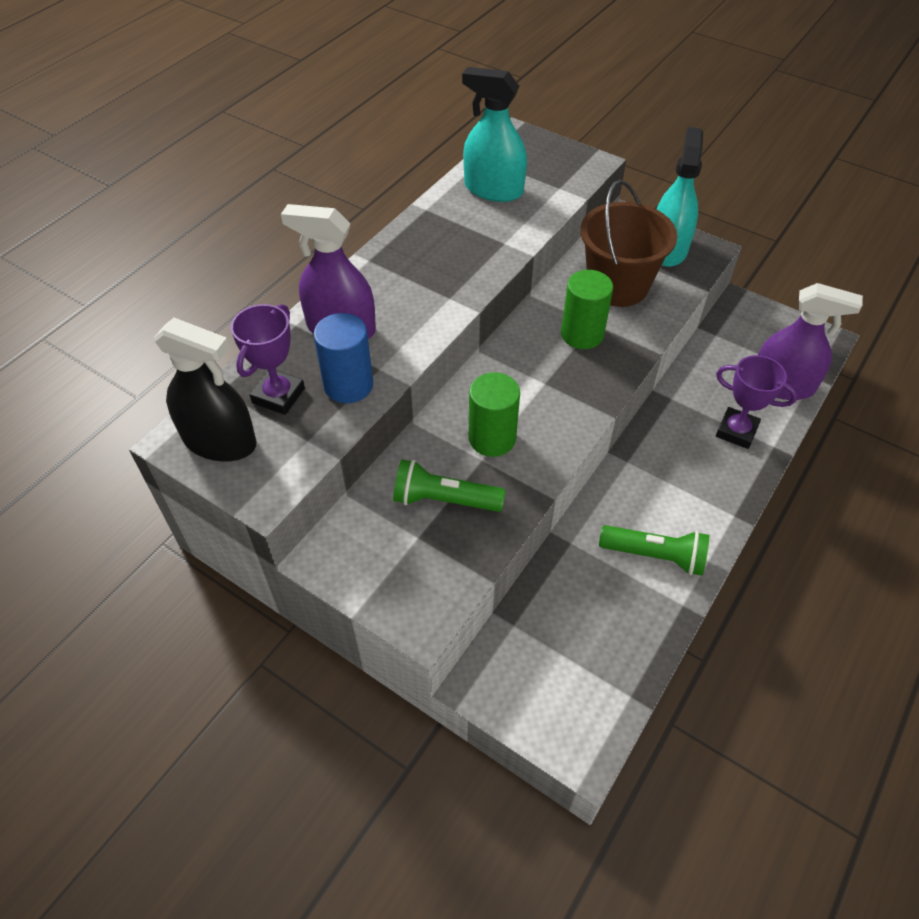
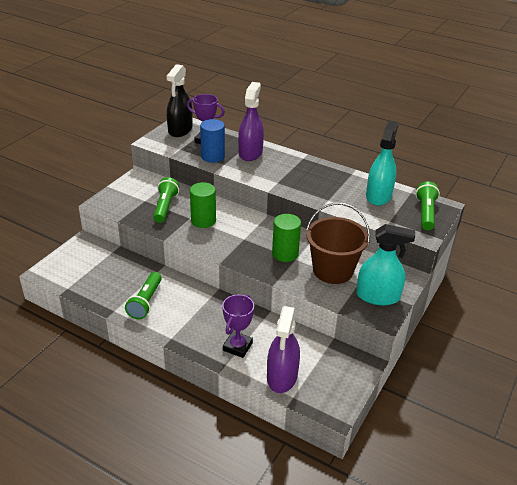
camera: 85 degrees right, 15 degrees down
none -> green flashlight [415,181,440,230]

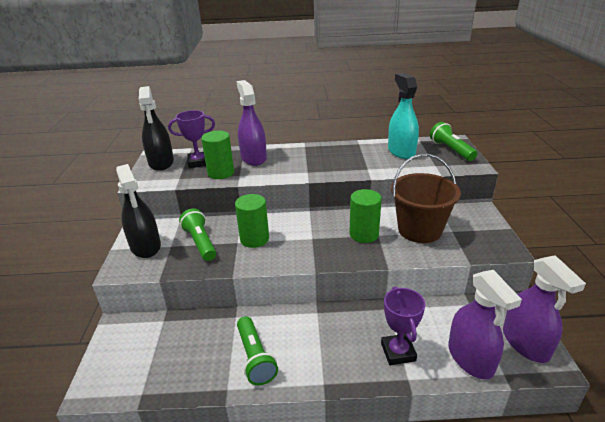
camera: 30 degrees left, 5 degrees down
blue cylinder [200,119,225,163] -> green cylinder [201,131,234,179]
turquoise spray bottle [356,224,415,305] -> none
none -> black spray bottle [116,164,161,258]
none -> purple spray bottle [503,255,586,363]

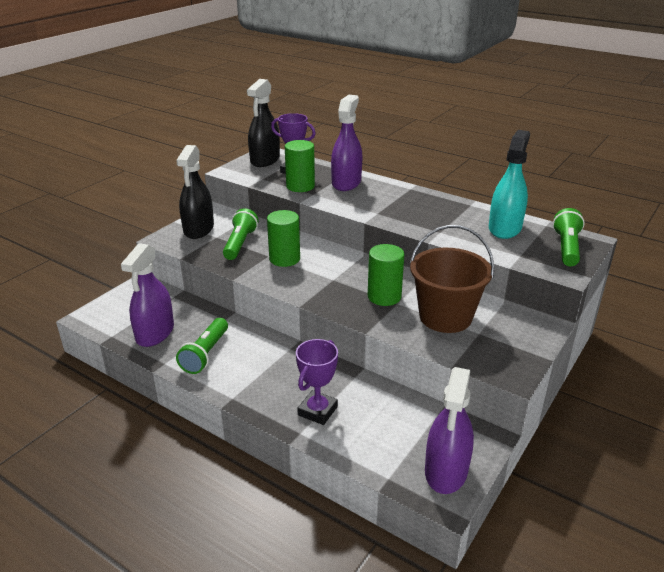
camera: 35 degrees right, 0 degrees up
purple spray bottle [448,270,522,380] -> purple spray bottle moved to [121,243,174,347]

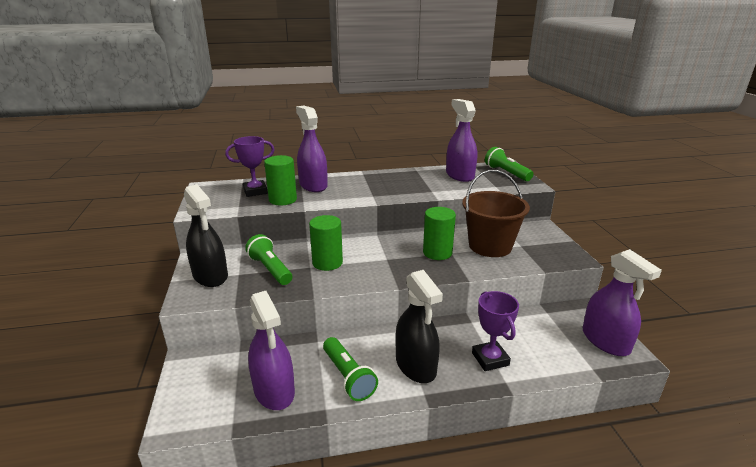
camera: 45 degrees left, 5 degrees down
black spray bottle [247,79,280,167] -> black spray bottle moved to [395,270,443,383]
turquoise spray bottle [489,130,530,239] -> purple spray bottle [446,99,477,182]

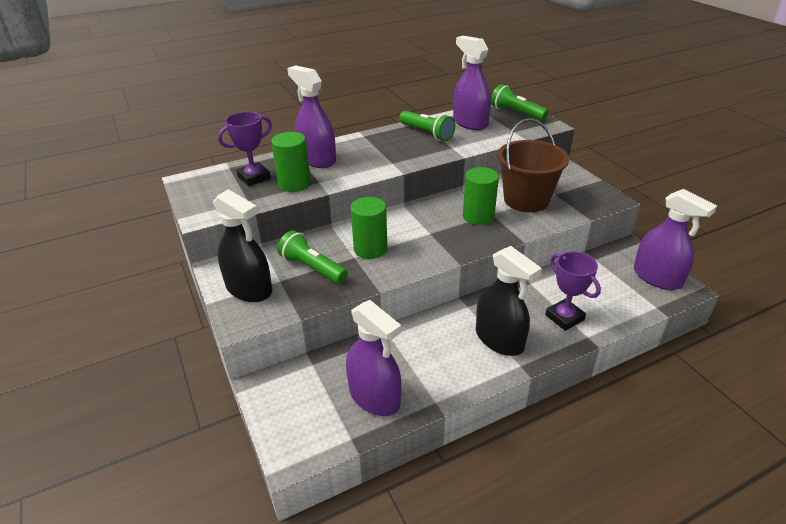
camera: 15 degrees left, 10 degrees up
green flashlight [323,337,378,401] -> green flashlight moved to [399,111,455,141]

